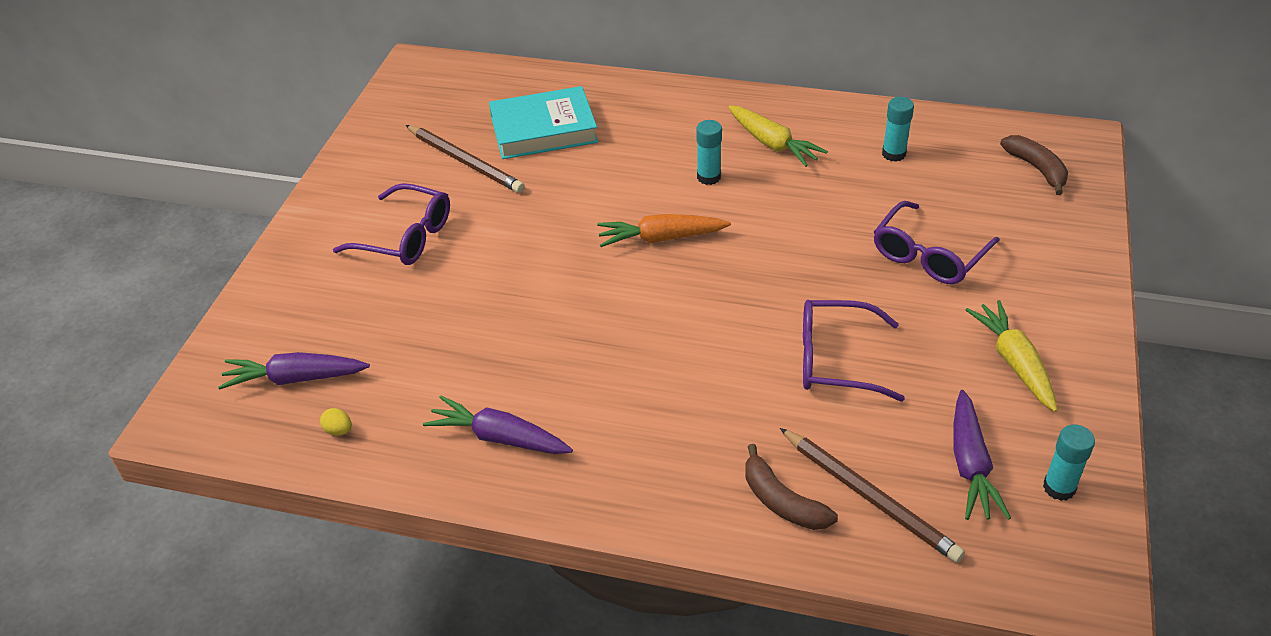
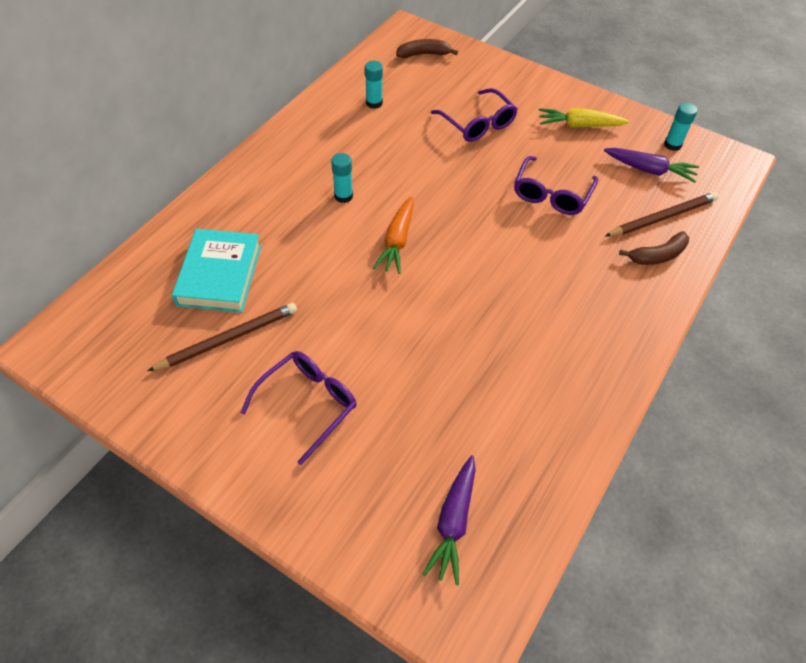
camera: 75 degrees left, 10 degrees up
yellow egg [320,408,352,436] -> none
purple carrot [423,396,573,454] -> none
yellow carrot [729,105,828,167] -> none

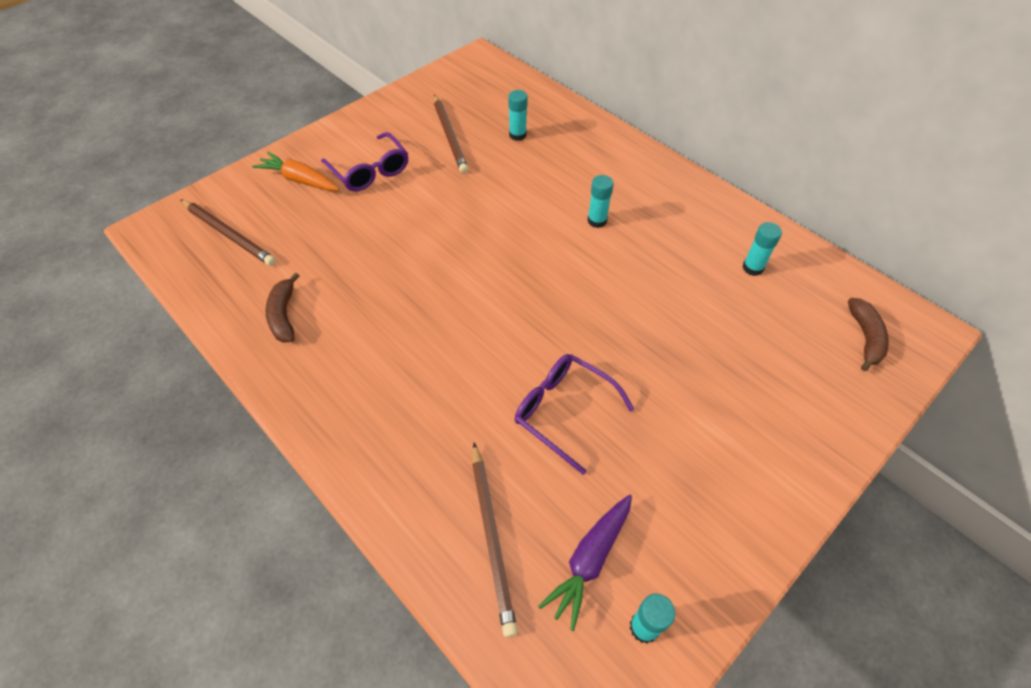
camera: 105 degrees right, 0 degrees up
turquoise book [172,229,261,312] -> turquoise glue stick [508,90,528,141]
orange carrot [373,196,414,274] -> orange carrot moved to [252,152,339,191]
purple carrot [422,455,476,585] -> brown pencil [180,199,276,266]
purple glasses [431,88,518,142] -> none
yellow carrot [539,108,629,127] -> none
brown banana [619,231,689,265] -> brown banana moved to [266,272,300,343]

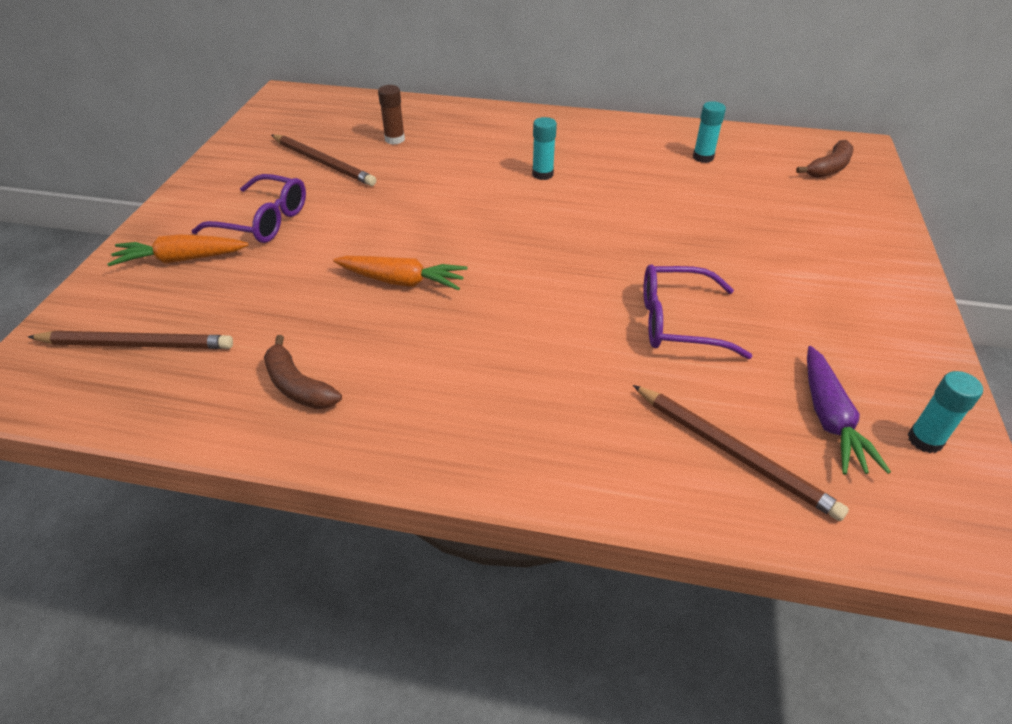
camera: 35 degrees left, 10 degrees down
turquoise glue stick [508,90,528,141] -> brown glue stick [378,85,405,145]
brown banana [848,298,889,371] -> brown banana turned 75 degrees clockwise [796,140,853,178]
none -> orange carrot [333,256,468,290]

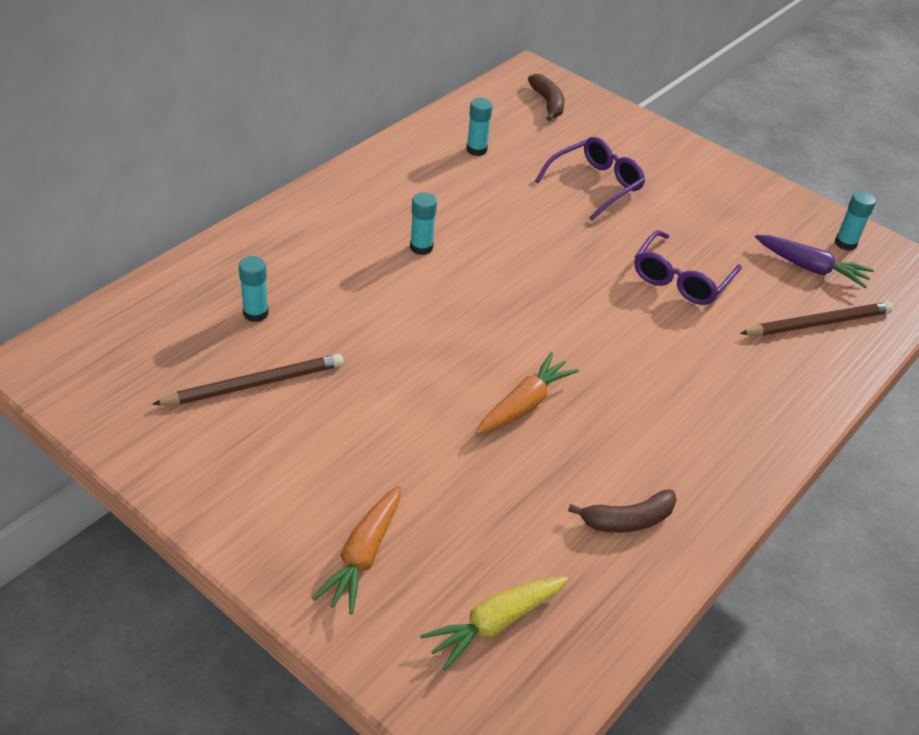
camera: 65 degrees left, 0 degrees up
brown pencil [28,331,233,349] -> yellow carrot [420,577,568,670]
purple glasses [192,174,306,243] -> purple glasses moved to [535,137,645,221]
brown glue stick [378,85,405,145] -> turquoise glue stick [239,256,269,322]

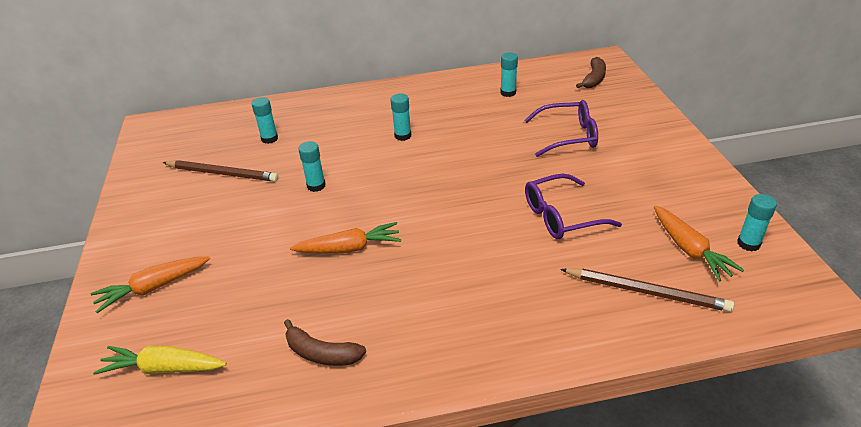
camera: 45 degrees right, 5 degrees down
purple carrot [755,235,874,288] -> orange carrot [654,205,744,282]
none -> turquoise glue stick [298,141,326,192]

